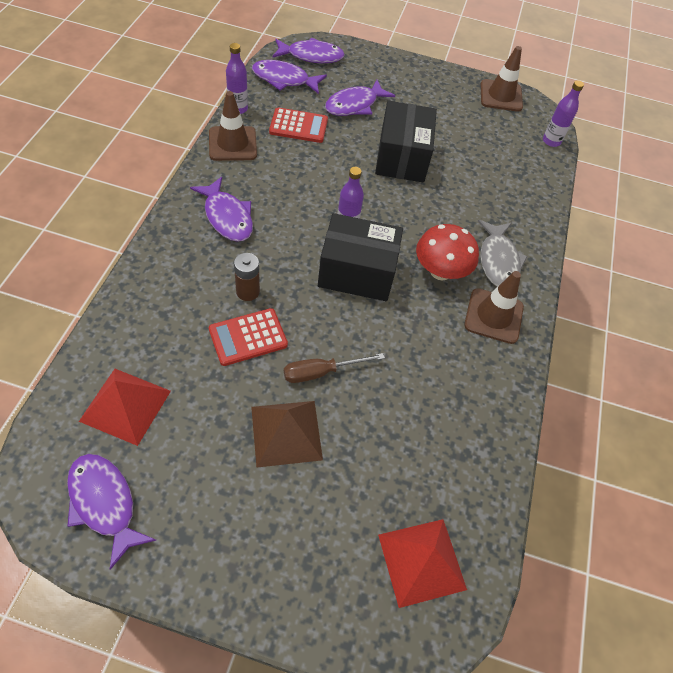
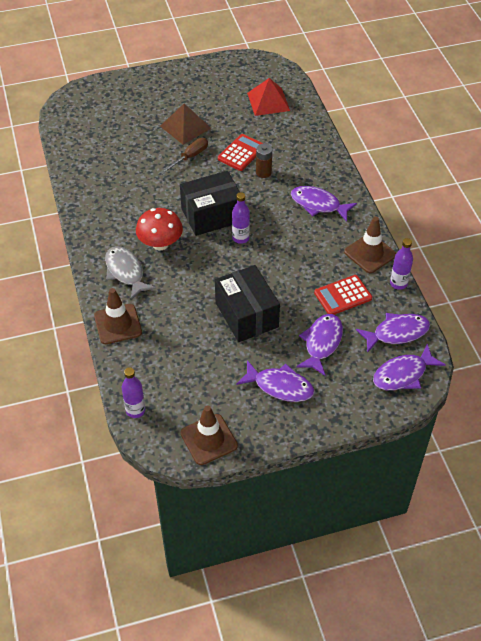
camera: 155 degrees right, 5 degrees down
purple fish [67,454,156,570] -> purple fish moved to [236,360,314,402]
red pyramid [378,519,467,608] -> none
brown traffic cone [464,271,524,344] -> brown traffic cone moved to [94,288,142,344]

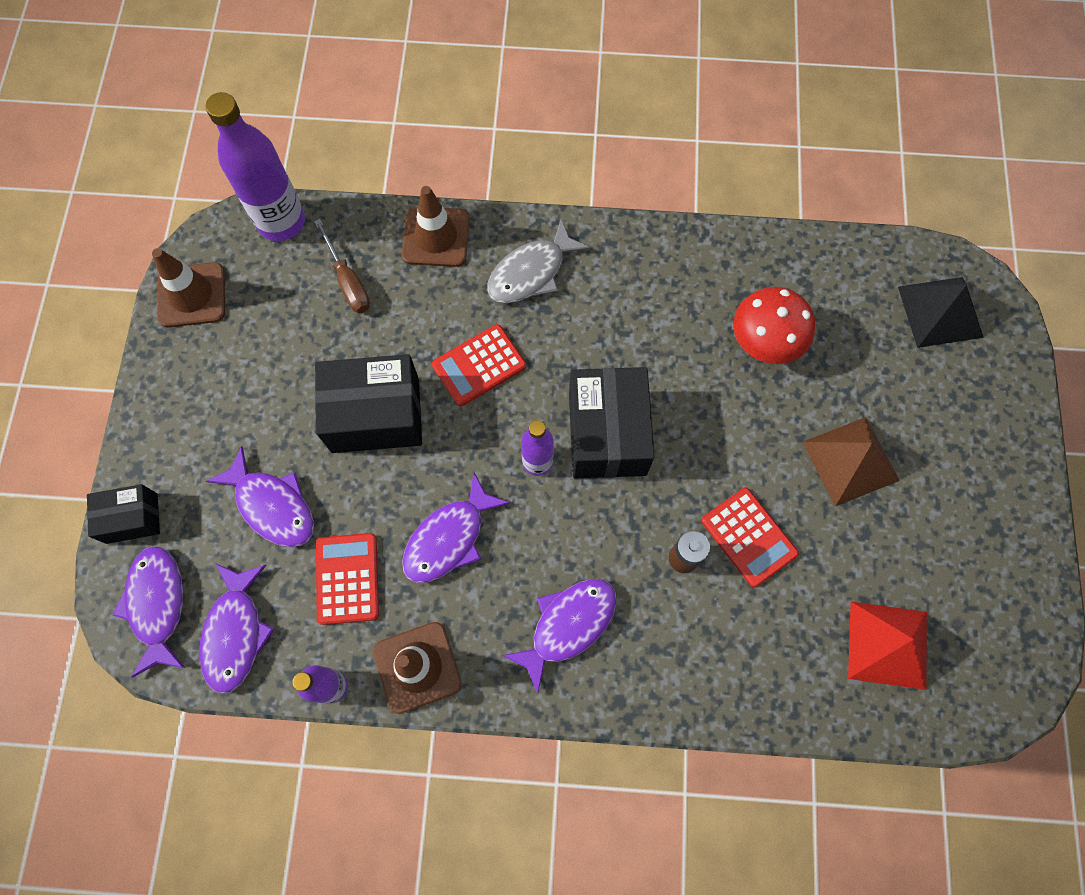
camera: 110 degrees right, 20 degrees up
grey fish [105,246,156,300] -> grey fish turned 150 degrees clockwise [487,219,591,303]
purple bottle [122,367,145,418] -> purple bottle [205,92,305,241], size x1.78
red mushroom [136,208,183,250] -> red mushroom moved to [733,287,815,364]
brown screwdriver [160,138,208,175] -> brown screwdriver moved to [314,219,370,313]
purple fish [236,360,314,402] -> purple fish moved to [402,473,510,583]
none -> black box [87,484,160,544]
none -> red calculator [432,324,526,406]
none -> black pyramid [898,277,984,348]

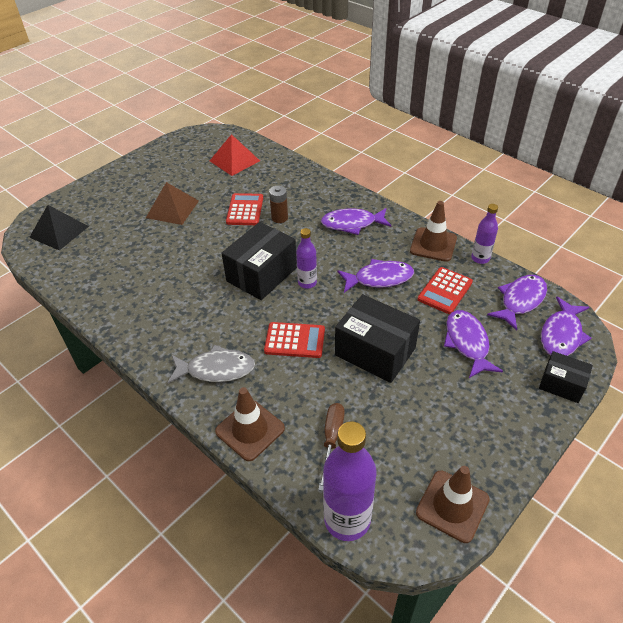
camera: 140 degrees left, 25 degrees down
red mushroom [733,287,815,364] -> none

